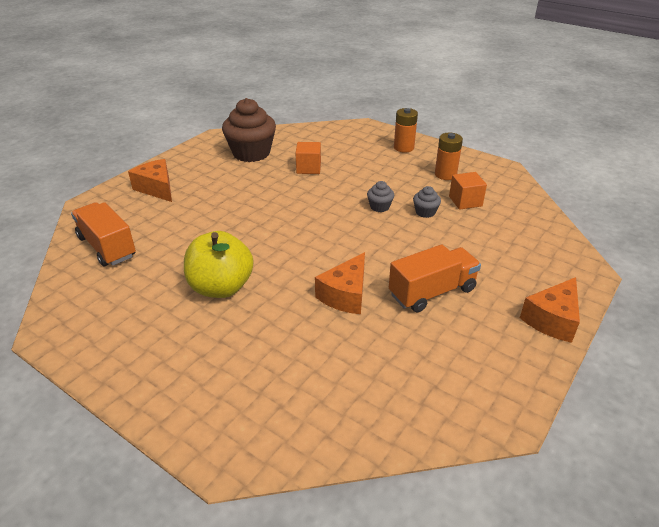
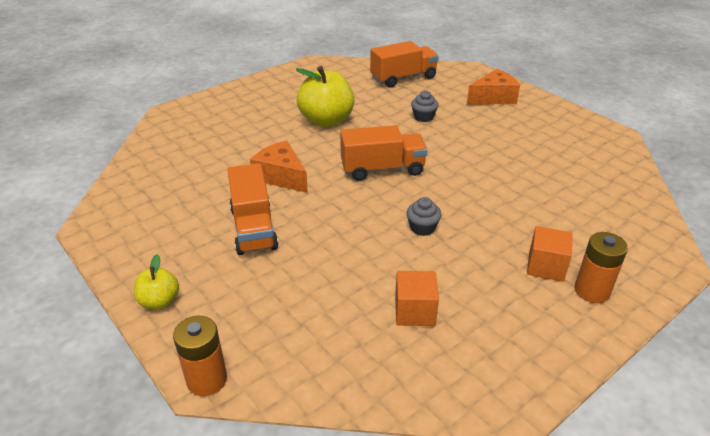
camera: 105 degrees right, 0 degrees up
brown cupcake [222,98,276,162] -> none
orange cube [296,142,321,174] -> orange cube moved to [527,226,573,282]
grey cupcake [413,186,441,218] -> grey cupcake moved to [411,91,438,122]
orange battery [435,133,463,180] -> orange battery moved to [173,316,227,396]
orange cheese [520,277,580,343] -> yellow apple [134,254,179,309]
none -> orange truck [340,125,428,181]

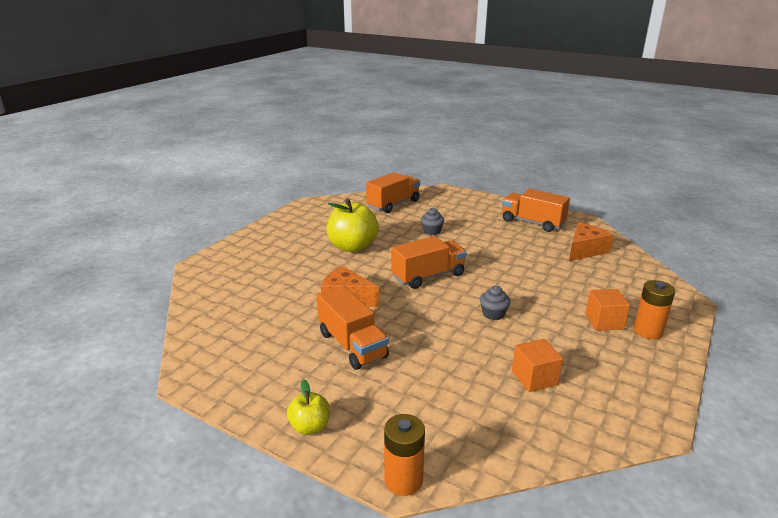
camera: 20 degrees left, 10 degrees down
orange cheese [467,69,520,105] -> orange cheese moved to [569,223,613,261]
none -> orange truck [502,189,570,232]

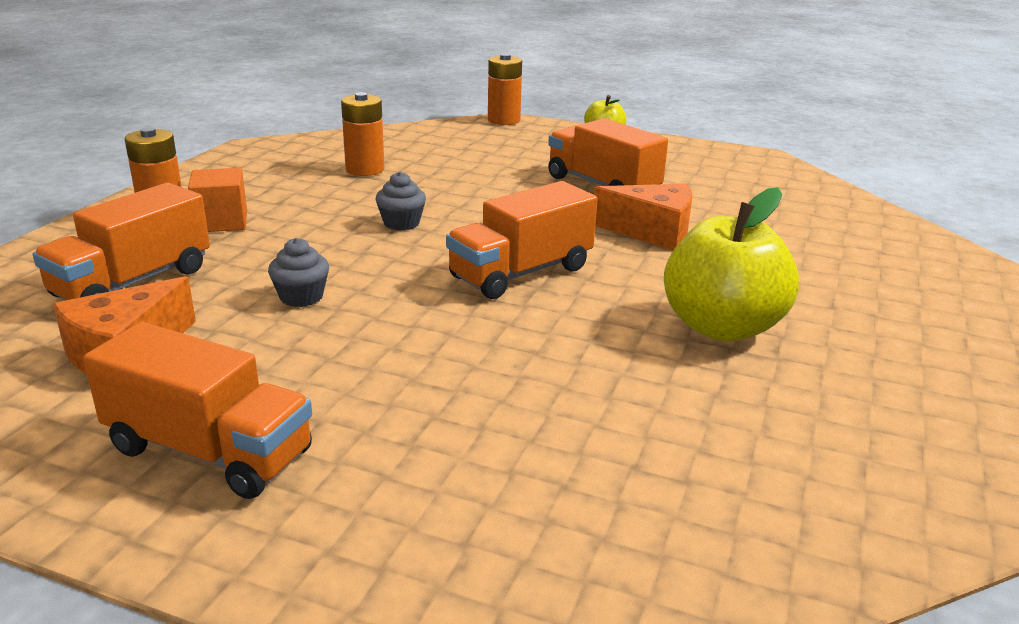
camera: 170 degrees right, 0 degrees up
orange truck [366,172,420,213] -> orange truck moved to [32,183,210,300]
grey cupcake [421,208,444,235] -> grey cupcake moved to [268,238,329,307]
orange cube [512,339,563,392] -> orange battery [341,92,385,176]

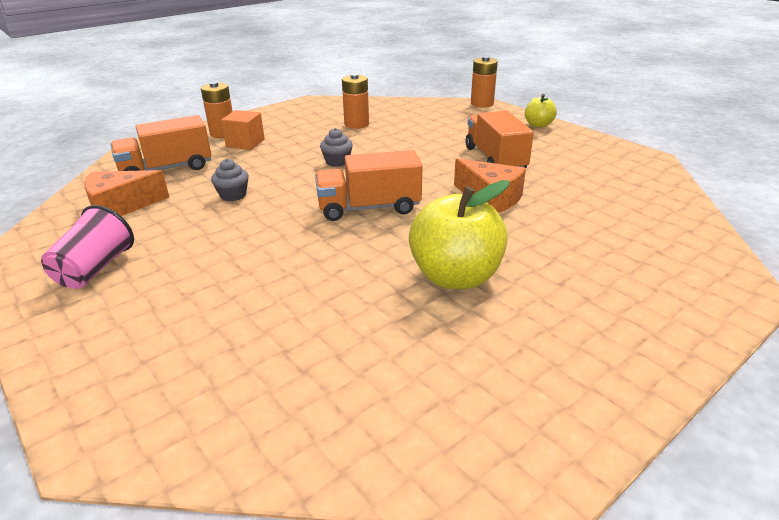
camera: 30 degrees right, 5 degrees up
orange truck [83,322,312,499] -> pink cup [41,205,134,289]

